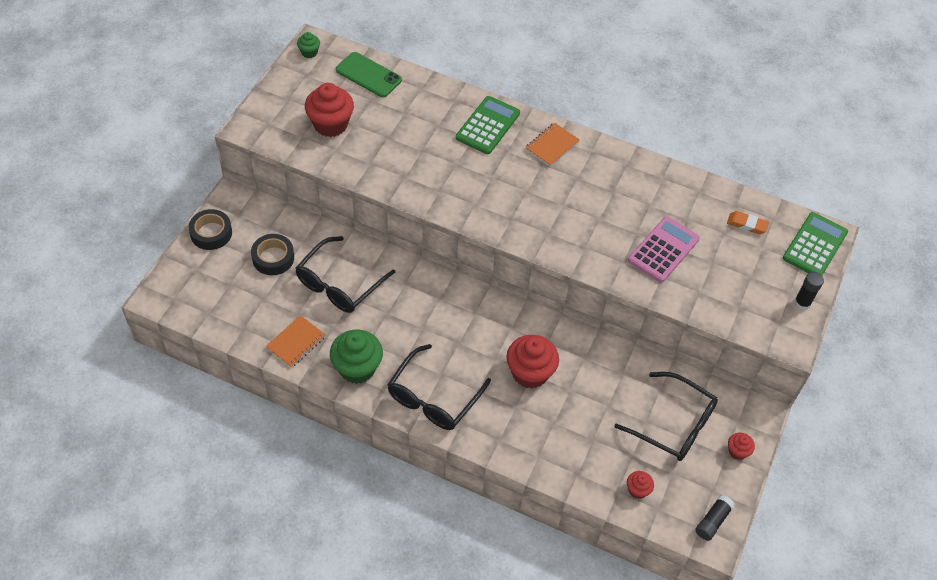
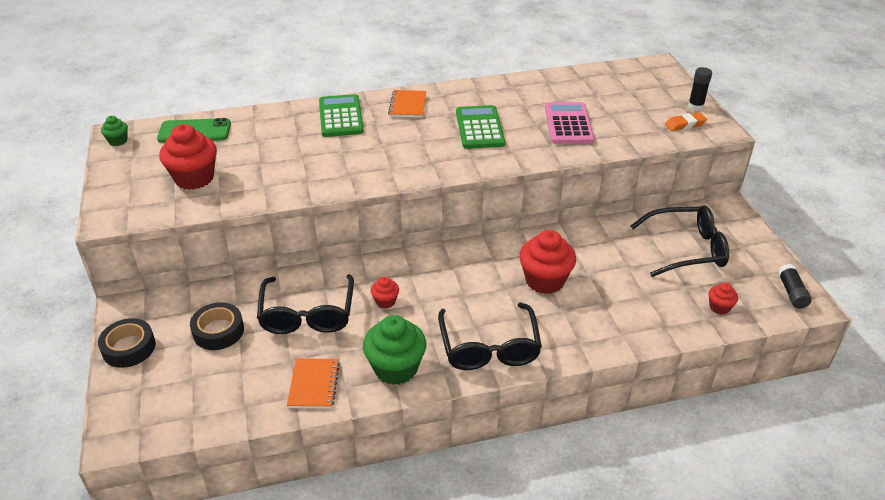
camera: 35 degrees left, 15 degrees down
orange eraser [727,211,769,234] -> orange eraser moved to [665,112,707,131]
red cupcake [728,432,755,460] -> red cupcake moved to [371,277,399,309]
green calculator [783,212,848,275] -> green calculator moved to [456,105,505,149]

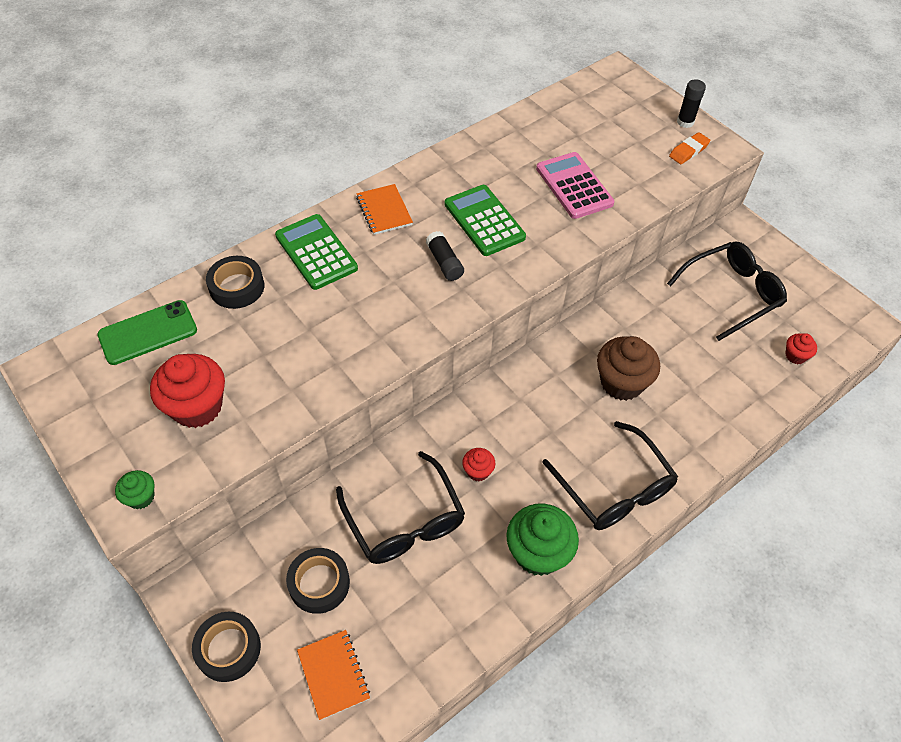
camera: 25 degrees left, 15 degrees up
green cupcake [101,116,128,146] -> green cupcake moved to [115,470,155,509]
orange notebook [287,358,340,409] -> orange notebook moved to [297,630,370,720]
red cupcake [519,230,576,294] -> brown cupcake [597,336,660,401]
black glue stick [778,264,812,309] -> black glue stick moved to [426,231,464,281]
none -> black tape [206,256,264,309]

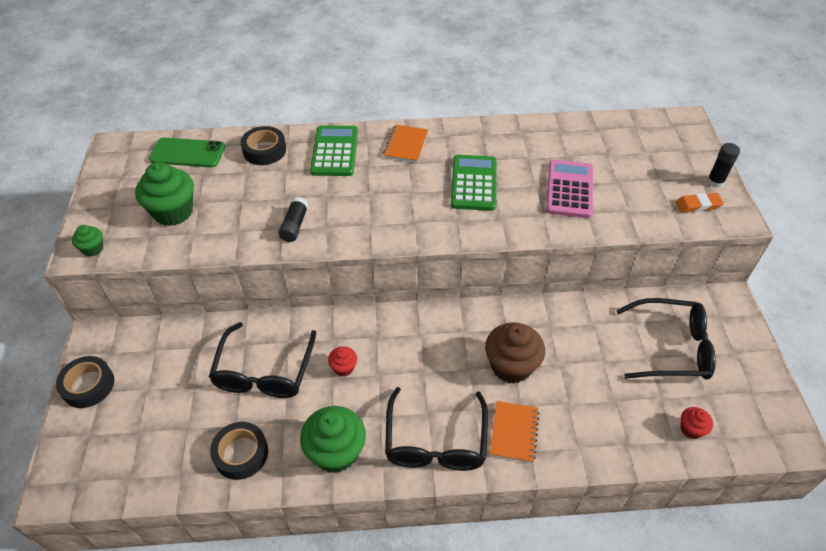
camera: 35 degrees right, 5 degrees down
red cupcake [150,354,225,428] -> green cupcake [135,162,194,226]
black tape [286,548,350,614] -> black tape moved to [210,422,268,480]
orange notebook [297,630,370,720] -> orange notebook moved to [490,401,539,463]
black glue stick [426,231,464,281] -> black glue stick moved to [278,197,309,242]

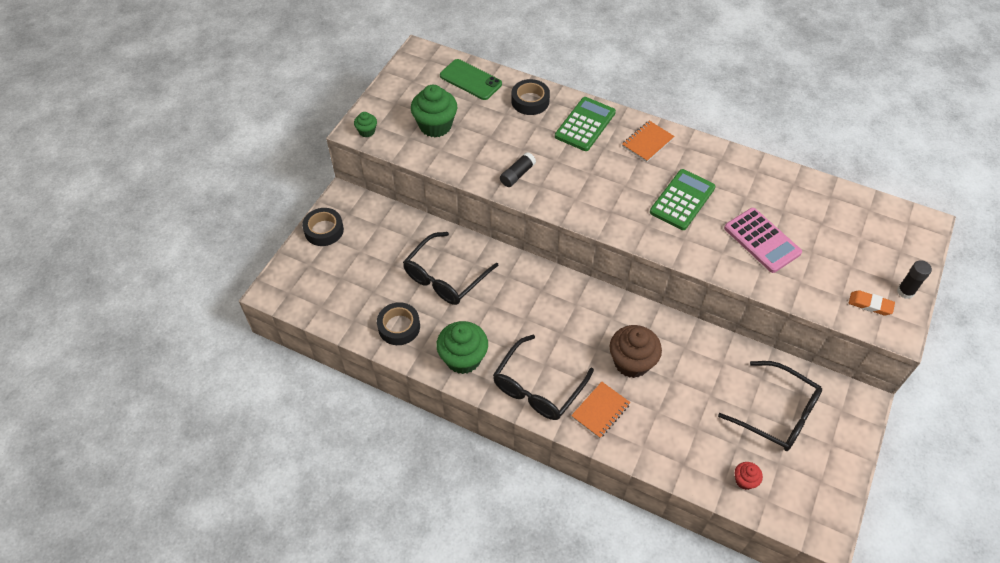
camera: 30 degrees right, 5 degrees up
red cupcake [328,346,357,377] -> none
pink calculator [546,160,593,218] -> pink calculator turned 105 degrees clockwise [724,208,802,273]

